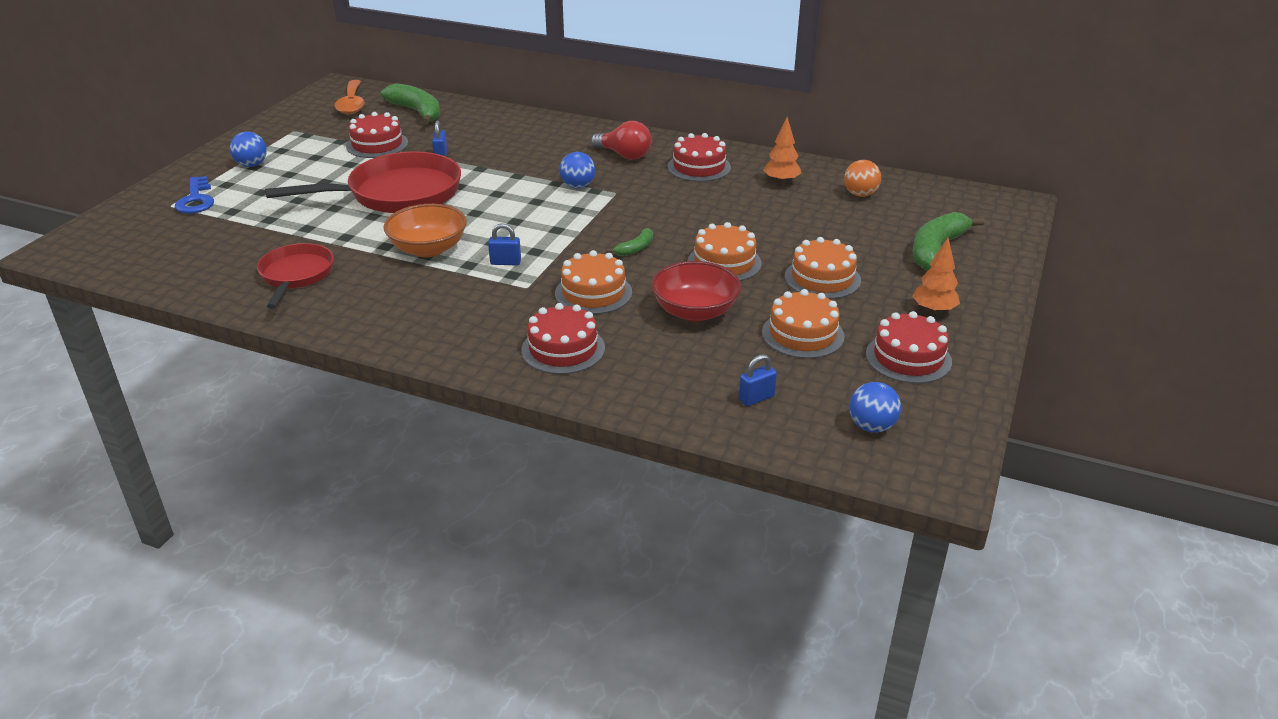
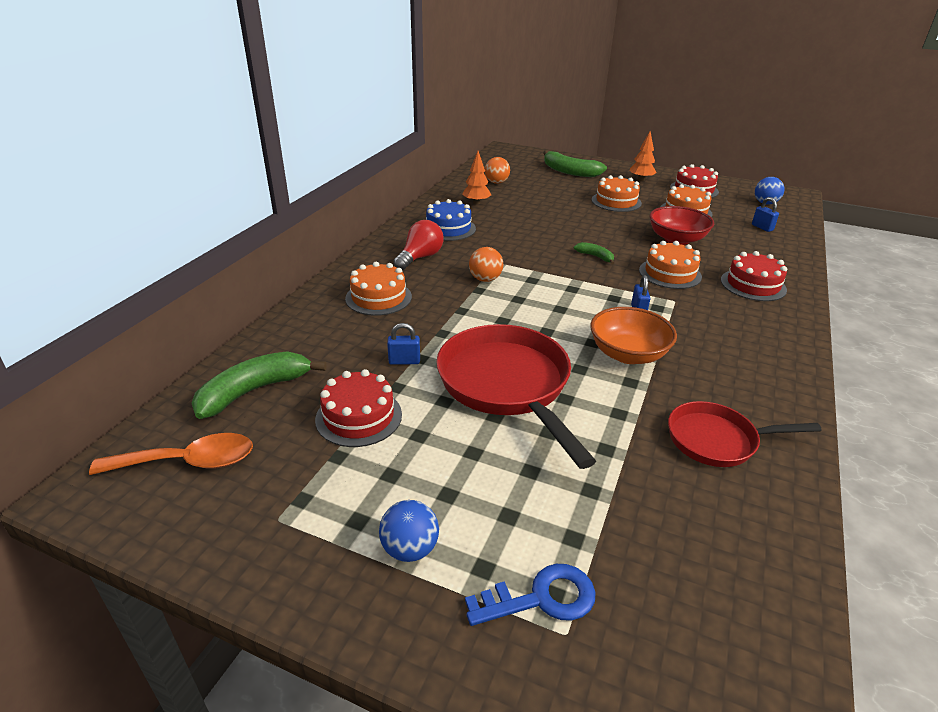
camera: 90 degrees left, 0 degrees up
blue ball [559,152,595,188] -> orange ball [469,247,503,282]
red cake [667,133,731,182] -> blue cake [426,199,476,241]
orange cake [688,222,762,281] -> orange cake moved to [345,262,412,316]

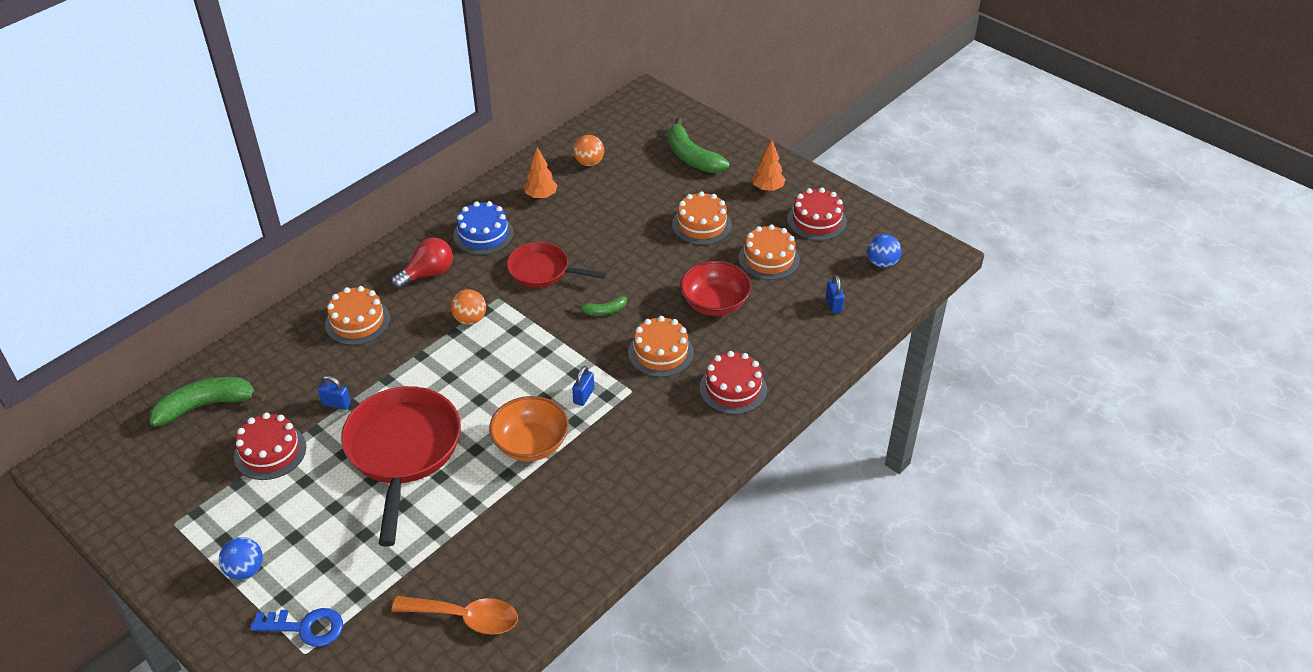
camera: 20 degrees right, 10 degrees up
orange spoon [89,433,253,475] -> orange spoon moved to [392,596,518,635]
green banana [574,242,614,265] -> green banana turned 105 degrees clockwise [575,296,627,316]
red pan [668,401,822,467] -> red pan moved to [507,242,607,288]

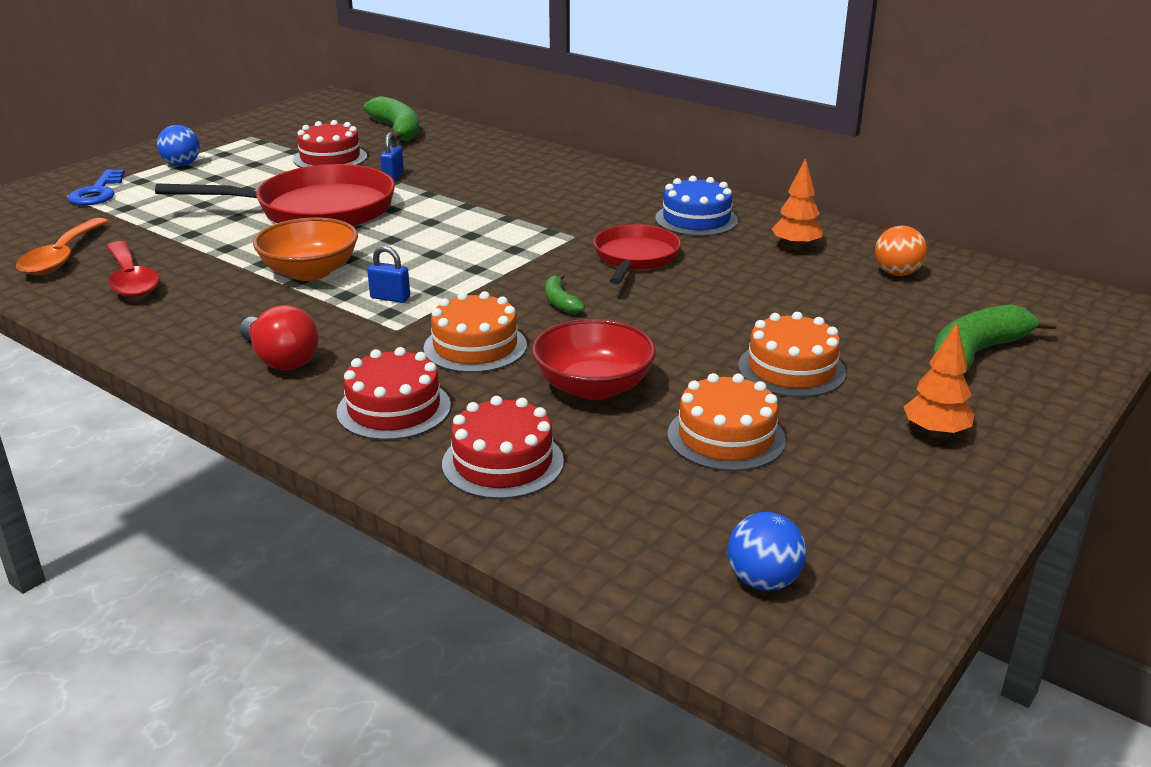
camera: 85 degrees right, 15 degrees down
orange cake [325,286,390,345] -> none
red light bulb [391,238,453,289] -> red light bulb moved to [240,305,319,370]
orange ball [451,289,486,325] -> none
red cake [787,188,847,241] -> red cake moved to [442,396,564,499]
blue padlock [826,275,844,313] -> none
none -> red spoon [106,241,160,298]

